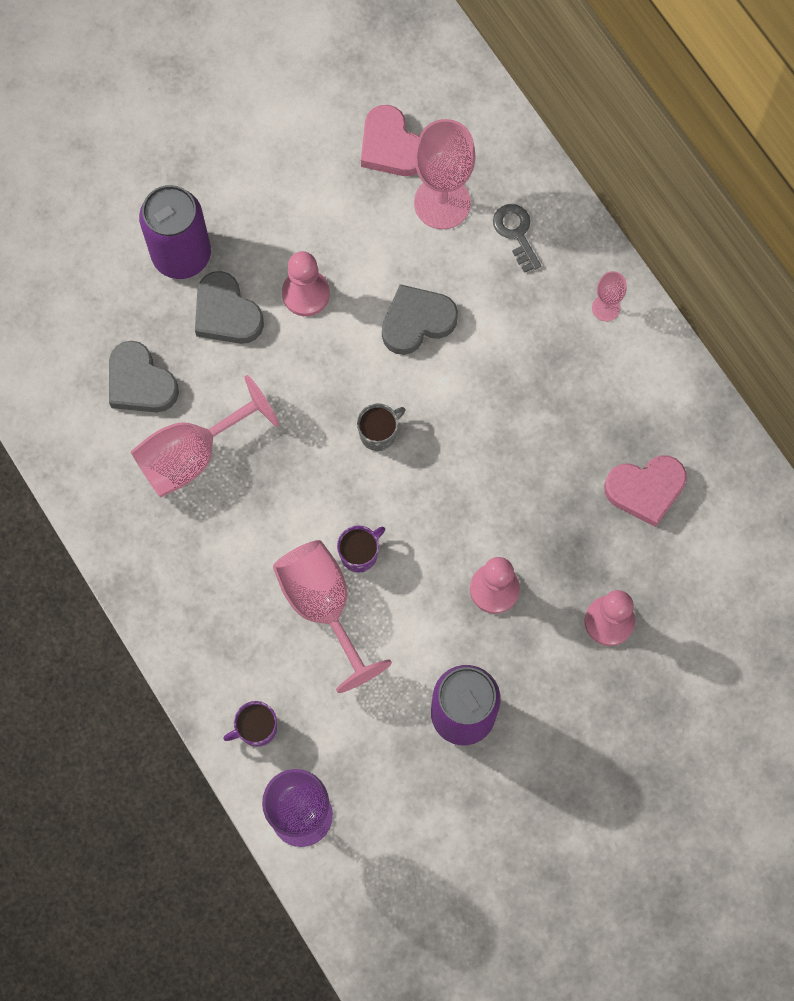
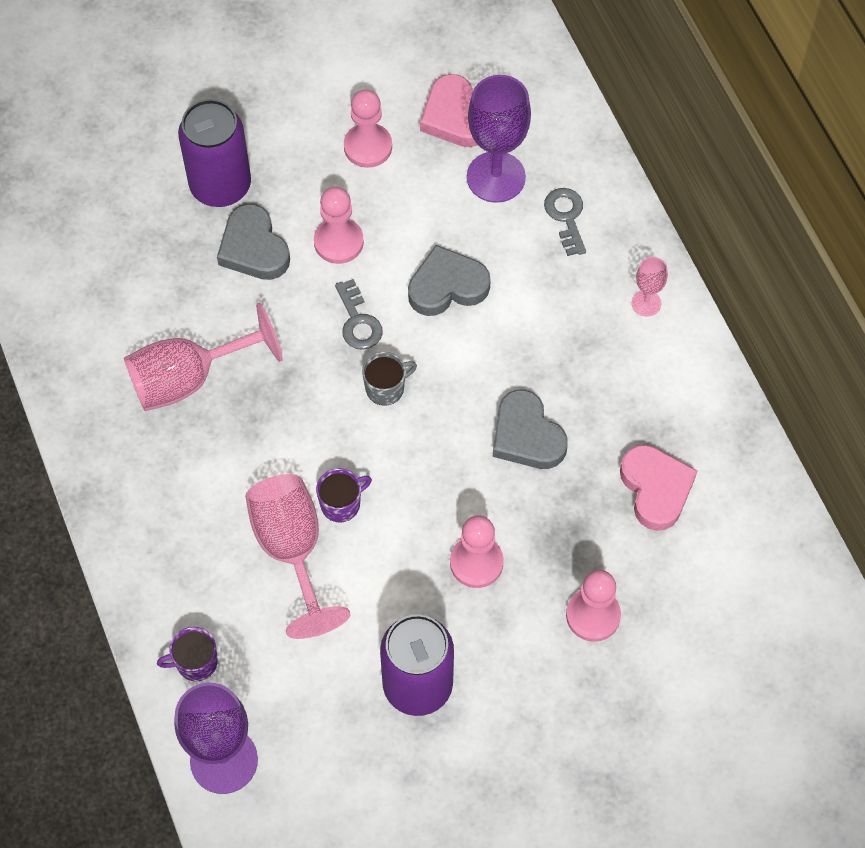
camera: 10 degrees right, 10 degrees down
grey heart [109,340,179,412] -> grey heart moved to [493,390,568,469]
pink goblet [414,119,476,229] -> purple goblet [467,75,531,203]
pink heart [604,455,687,527] -> pink heart turned 105 degrees counterclockwise [620,445,698,531]
none -> grey key [335,279,383,350]
none -> pink pawn [344,90,392,168]

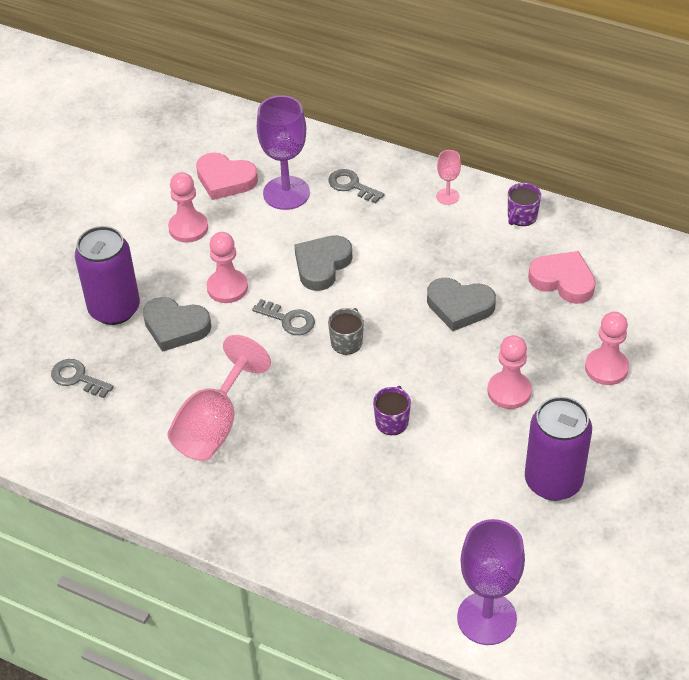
camera: 40 degrees left, 15 degrees down
purple mug [157,627,218,681] -> purple mug moved to [508,183,541,226]
pink goblet [245,474,350,639] -> none
none -> grey key [51,359,114,398]

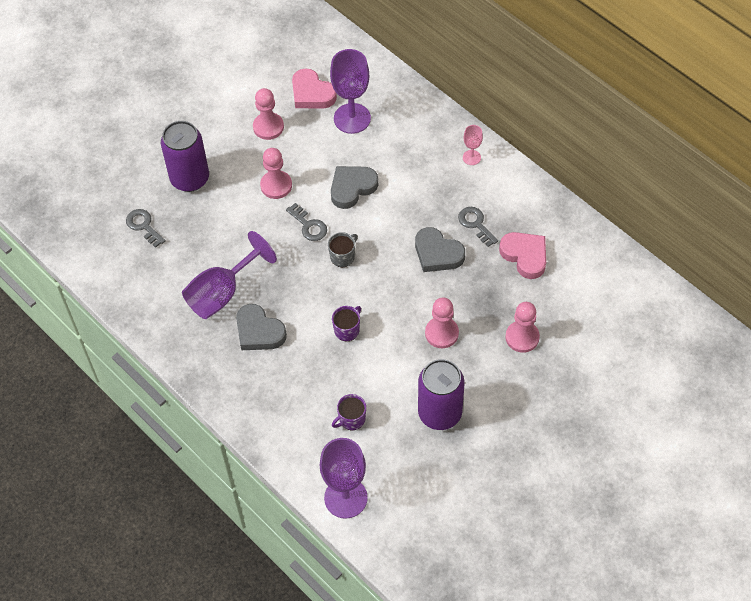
camera: 20 degrees right, 10 degrees up
grey heart [143,297,211,352] -> grey heart moved to [236,304,287,350]
pink goblet [167,335,271,461] -> purple goblet [182,231,277,319]
grey key [328,169,385,203] -> grey key moved to [458,207,498,247]
purple mug [508,183,541,226] -> purple mug moved to [332,394,366,430]

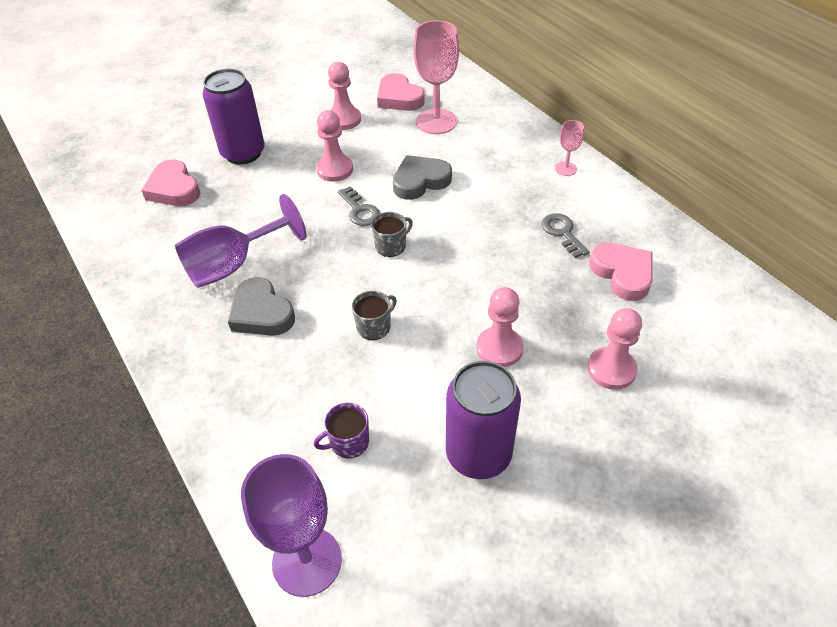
camera: 10 degrees right, 10 degrees down
grey key [126,209,165,248] -> pink heart [141,160,200,206]
purple goblet [330,49,371,134] -> pink goblet [414,20,459,134]
purple mug [332,306,361,341] -> grey mug [352,291,397,340]
grey heart [415,227,465,272] -> none

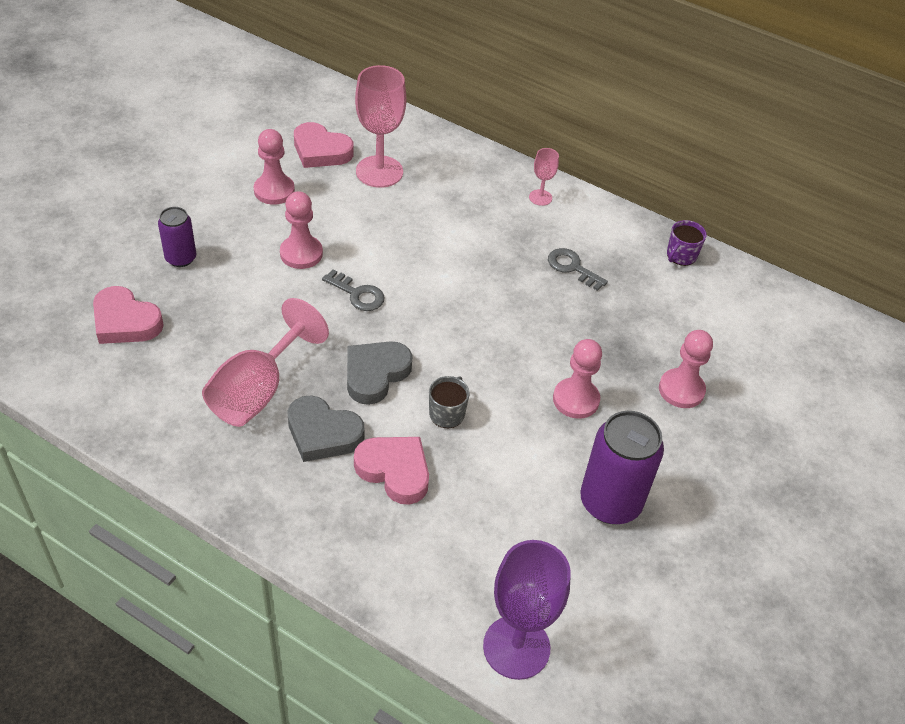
camera: 30 degrees left, 0 degrees up
purple goblet [175,194,306,288] -> pink goblet [202,298,329,427]
purple can [202,68,265,165] -> purple can [158,207,196,267], size x0.57
purple mug [314,403,369,458] -> purple mug moved to [667,220,706,266]
grey mug [371,212,413,257] -> none
grey heart [393,155,452,200] -> grey heart moved to [347,341,413,405]
pink heart [589,243,653,301] -> pink heart moved to [354,437,429,505]

